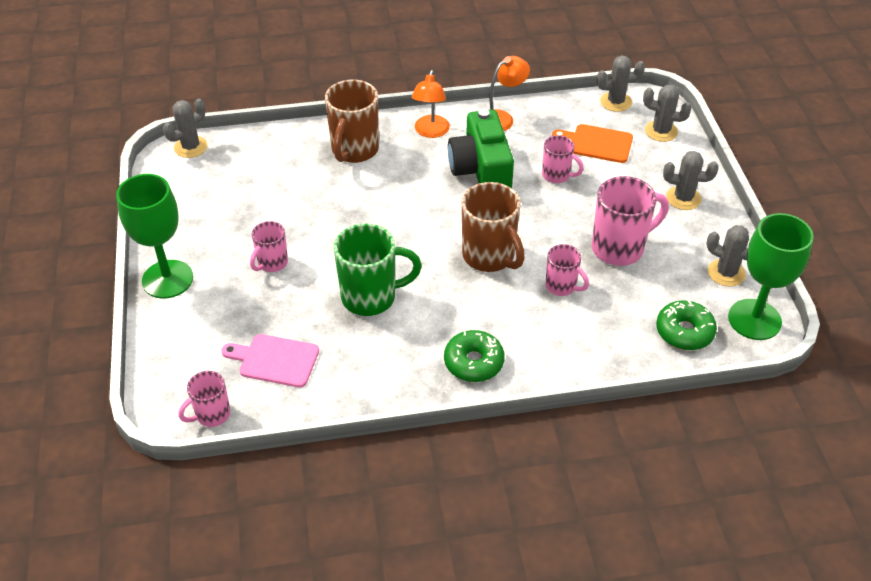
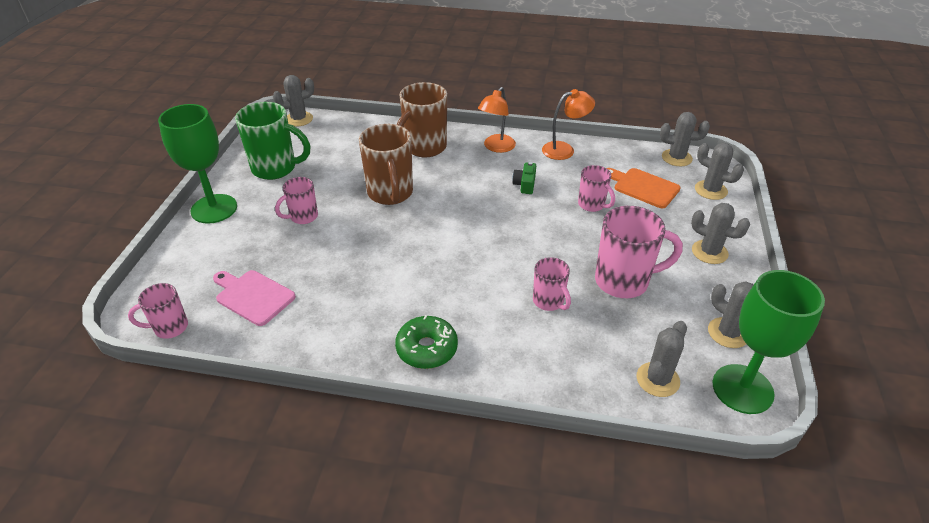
camera: 20 degrees right, 5 degrees down
green mug [334,223,422,316] -> green mug moved to [235,102,310,180]
green camera [448,109,514,188] -> green camera [512,162,536,194], size x0.42
brown mug [462,182,525,272] -> brown mug moved to [359,124,413,205]
green donut [656,300,717,350] -> grey cactus [637,321,687,397]

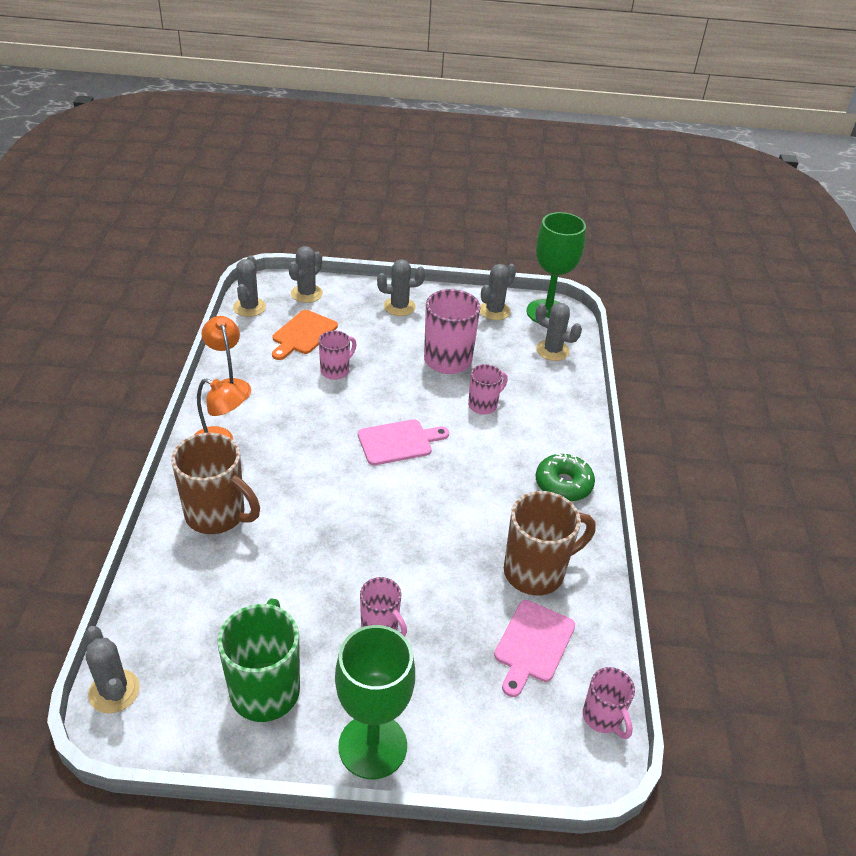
camera: 100 degrees left, 0 degrees up
brown mug [359,124,413,205] -> brown mug moved to [504,491,596,595]
green camera [512,162,536,194] -> none
grey cactus [691,203,750,264] -> grey cactus turned 60 degrees clockwise [377,259,425,316]
none -> pink cutting board [358,419,449,465]

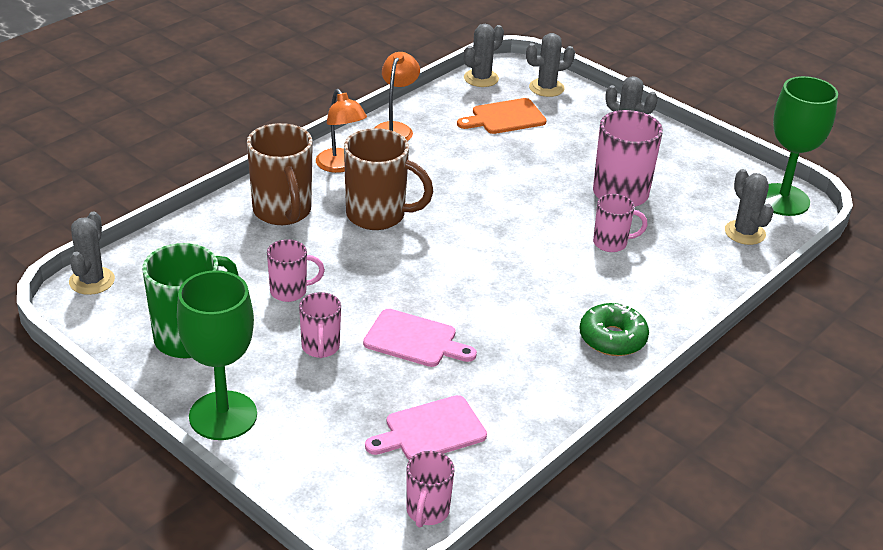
camera: 40 degrees right, 5 degrees down
pink mug [319,331,357,380] -> pink mug moved to [267,239,325,302]
pink cutting board [358,419,449,465] -> pink cutting board moved to [363,309,477,367]
grey cactus [480,264,516,320] -> none
brown mug [504,491,596,595] -> brown mug moved to [344,128,434,230]

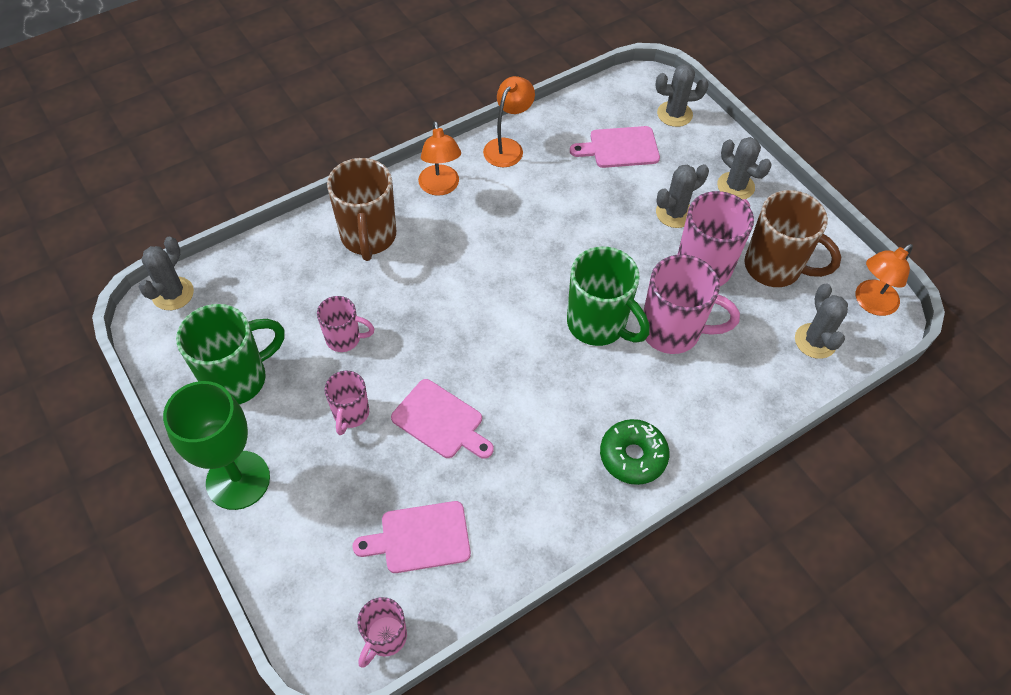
camera: 15 degrees right, 20 degrees up
brown mug [344,128,434,230] -> brown mug moved to [744,190,841,287]
orange cutting board [457,98,546,134] -> pink cutting board [570,126,660,168]
grey cactus [464,24,504,87] -> grey cactus moved to [656,164,709,228]
pink mug [593,194,648,252] -> pink mug [644,254,740,354], size x1.75
green goblet [765,76,838,216] -> orange lamp [856,244,913,316]
none -> green mug [567,246,650,346]

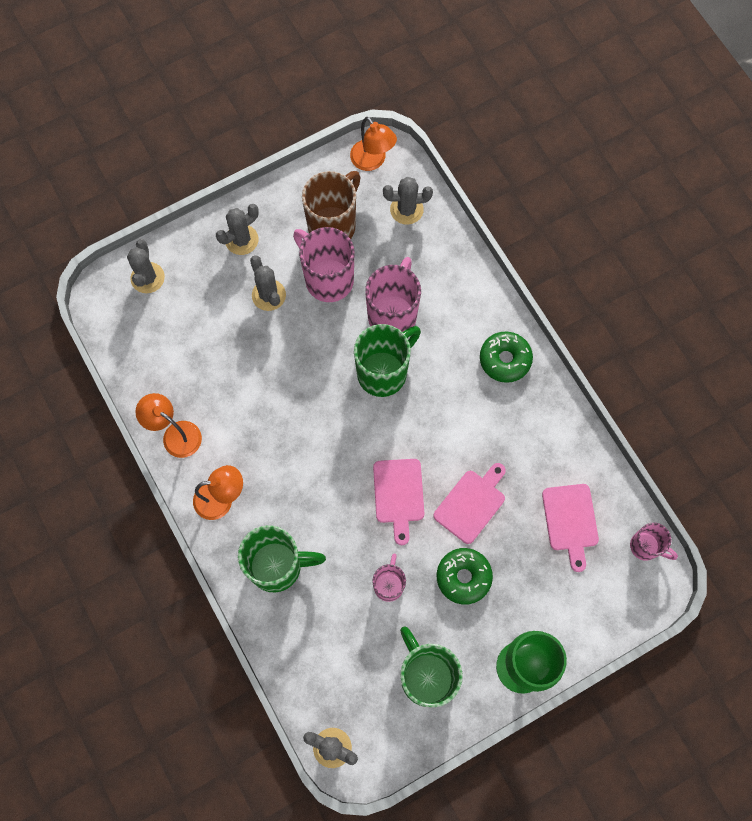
camera: 85 degrees left, 15 degrees up
pink mug [324,371,369,435] -> green donut [437,548,493,605]
brown mug [327,158,396,261] -> green mug [238,525,326,592]
pink cutting board [570,126,660,168] -> pink cutting board moved to [373,459,424,545]

